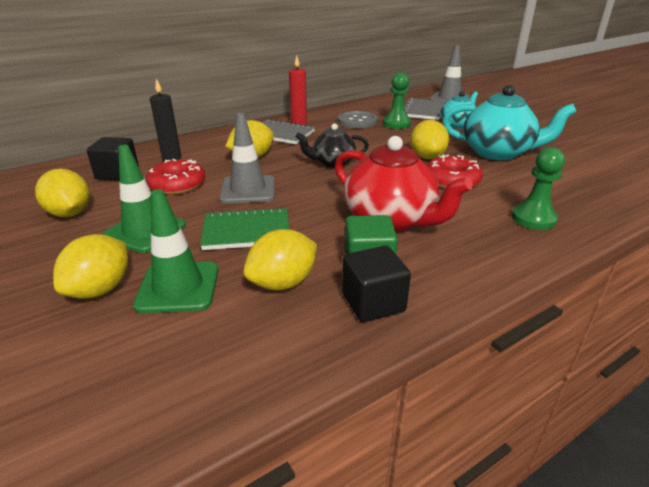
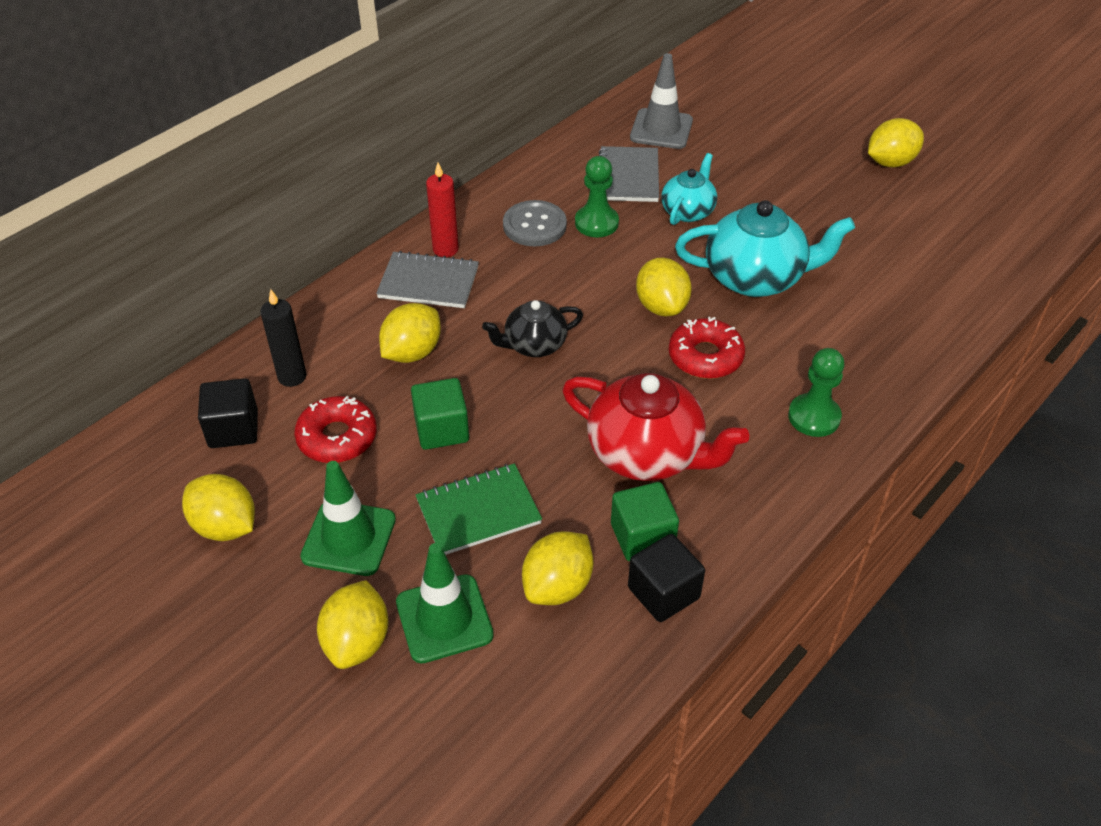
camera: 15 degrees left, 15 degrees up
grey traffic cone [219,113,275,204] -> green cube [411,378,469,450]
none -> yellow lemon [868,118,924,168]

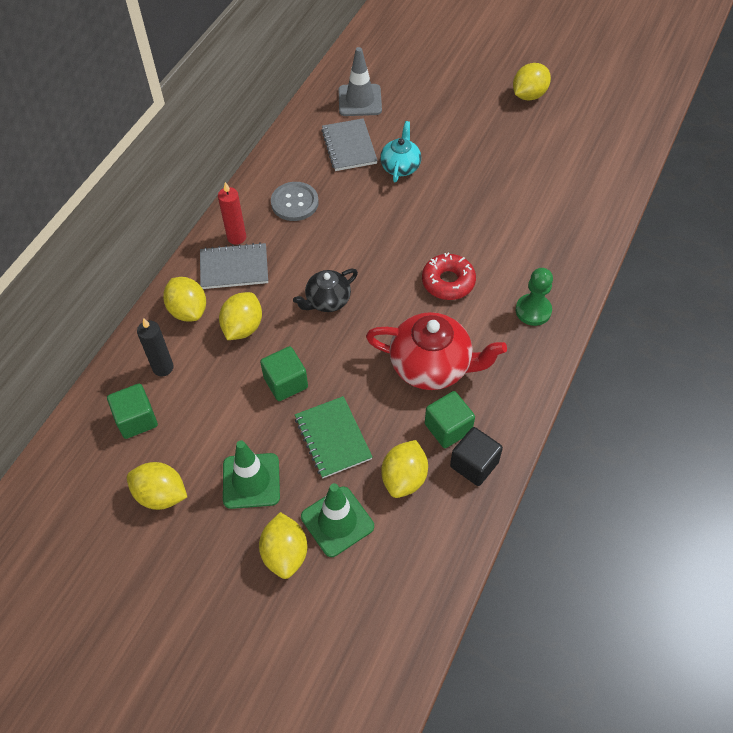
camera: 15 degrees left, 10 degrees up
black cube [198,378,258,448] -> green cube [107,384,158,439]
red donut [294,396,377,463] -> none
green notebook [416,463,542,555] -> green notebook turned 75 degrees counterclockwise [295,396,372,478]
green pawn [575,156,619,237] -> none
yellow lemon [636,258,692,316] -> yellow lemon moved to [163,277,206,322]
turquoise teapot [675,200,855,297] -> none

